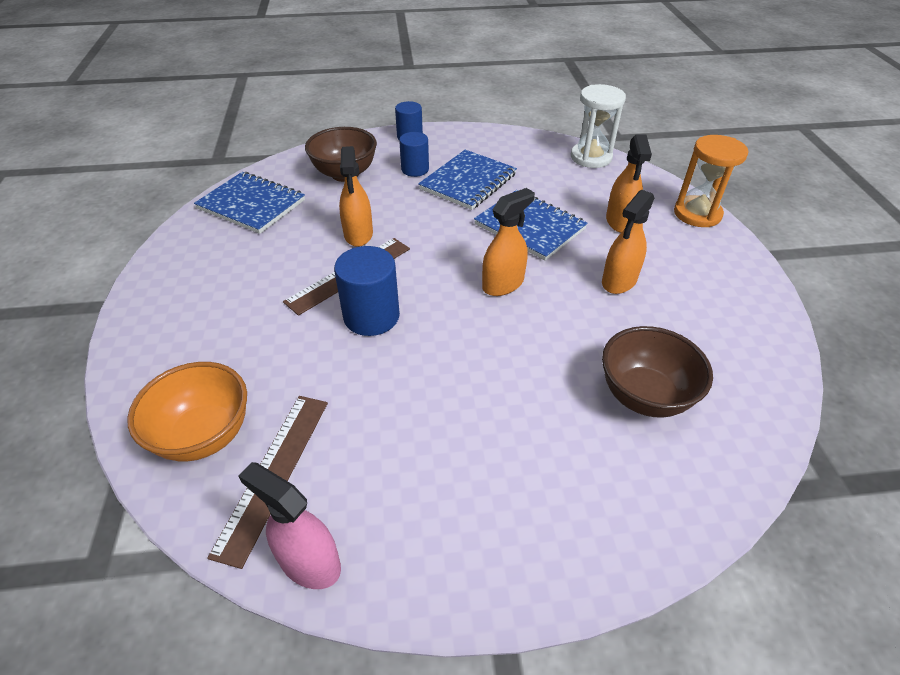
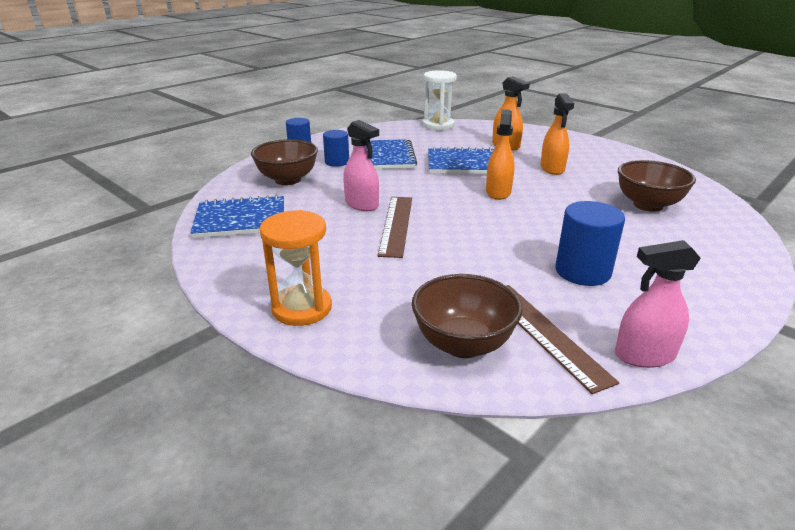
camera: 40 degrees left, 15 degrees down
orange bowl [127,362,247,461] -> brown bowl [412,274,523,358]
blue cylinder [334,246,400,336] -> blue cylinder moved to [555,201,625,286]
orange spray bottle [339,146,373,247] -> pink spray bottle [343,120,379,211]
orange hourglass [674,135,748,227] -> orange hourglass moved to [260,210,332,326]

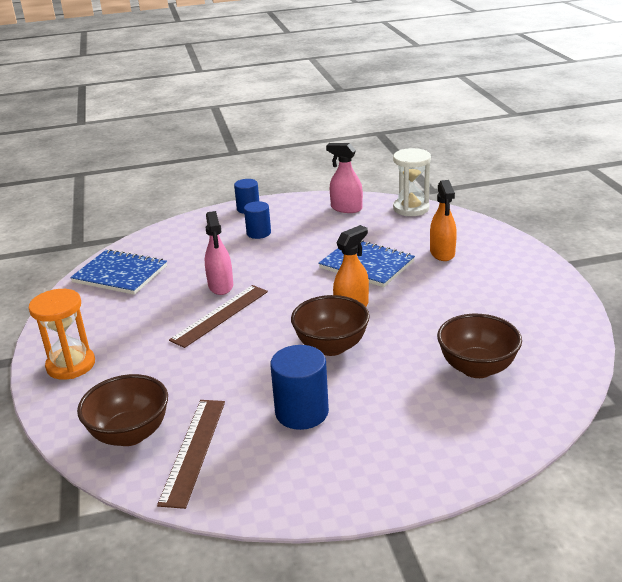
camera: 35 degrees right, 0 degrees up
brown bowl [251,139,318,185] -> brown bowl moved to [291,295,370,356]
blue notebook [366,139,417,169] -> none
orange spray bottle [540,93,574,175] -> none
pink spray bottle [615,240,701,368] -> pink spray bottle moved to [326,143,363,213]

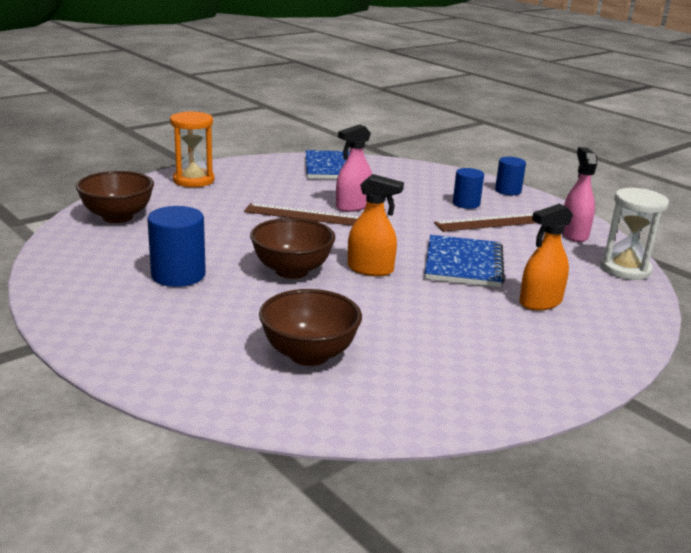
camera: 60 degrees right, 5 degrees down
brown ruler [157,400,225,509] -> brown ruler moved to [434,213,537,232]

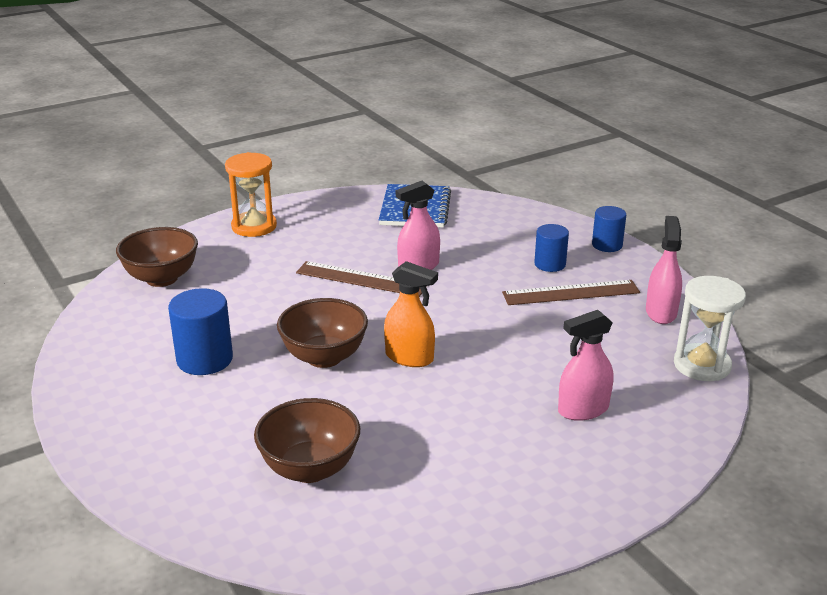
camera: 10 degrees right, 5 degrees up
blue notebook [425,235,505,287] -> none
orange spray bottle [519,203,573,311] -> pink spray bottle [558,310,613,421]

